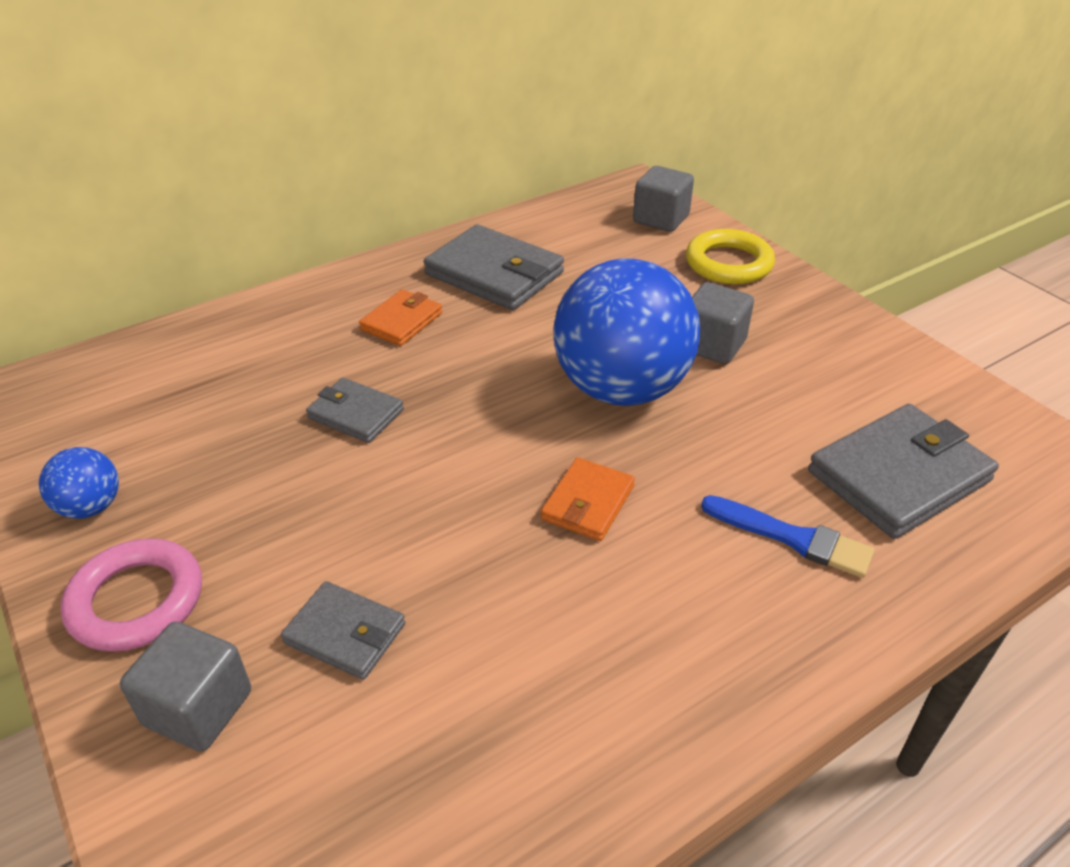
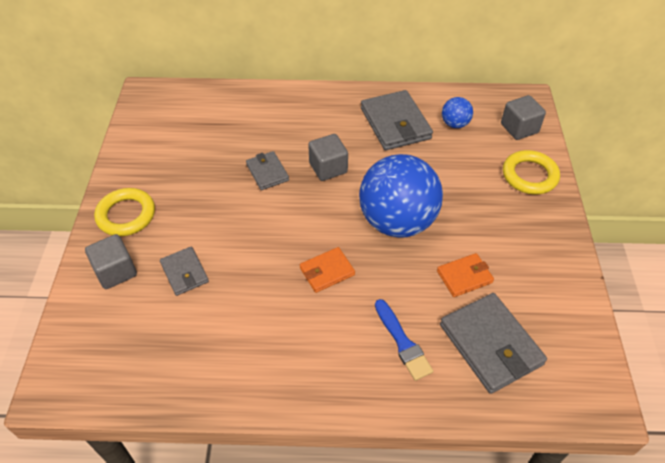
camera: 35 degrees right, 10 degrees up
blue ball [39,447,119,519] -> blue ball moved to [442,97,473,128]
pink ring [61,538,202,652] -> yellow ring [94,188,155,236]
orange wallet [359,289,442,346] -> orange wallet moved to [437,253,494,297]
grey cube [692,282,754,364] -> grey cube moved to [308,134,348,181]
grey wallet [808,404,999,539] -> grey wallet turned 60 degrees clockwise [440,293,547,394]

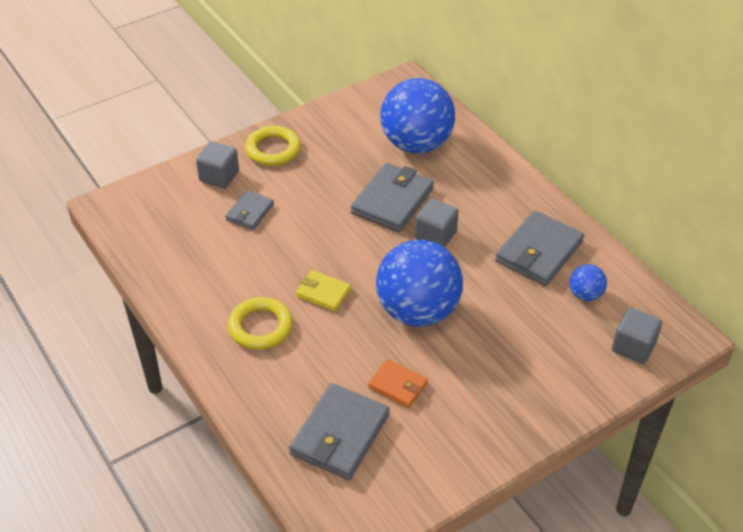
camera: 55 degrees right, 5 degrees down
grey wallet [246,151,289,190] -> grey wallet [351,163,434,232], size x1.77
orange wallet [300,247,355,293] -> yellow wallet [296,270,351,311]
blue brush [375,299,433,381] -> none
yellow ring [503,150,560,195] -> yellow ring moved to [228,297,292,350]
none -> blue ball [380,78,455,154]

